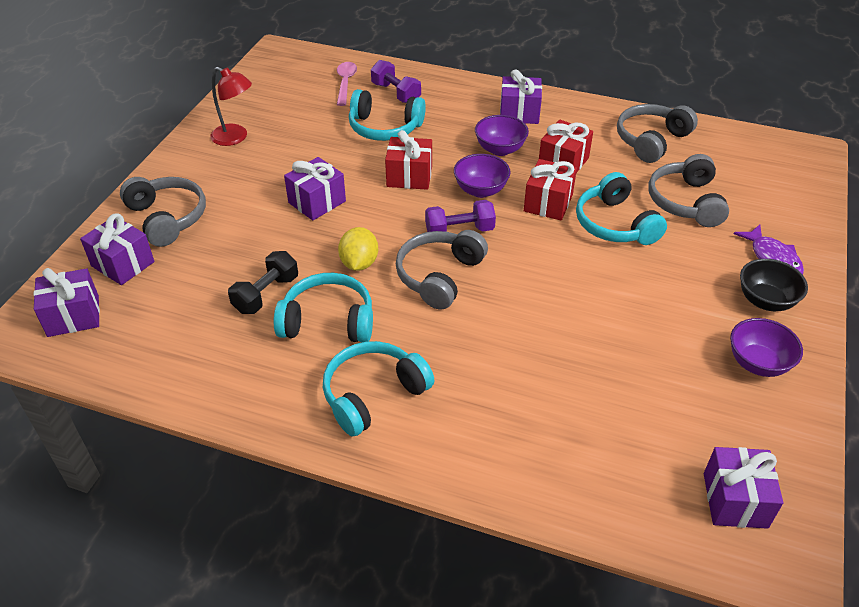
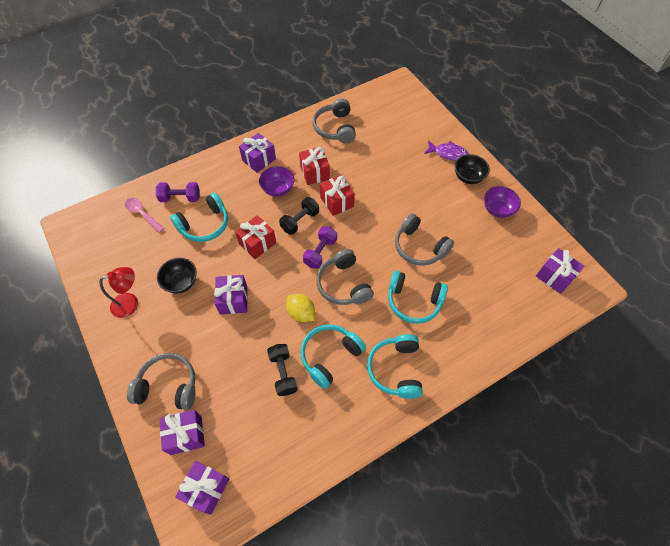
camera: 50 degrees left, 15 degrees up
purple bowl [454,154,510,198] -> black dumbbell [279,197,319,235]
turquoise headphones [576,172,667,245] -> turquoise headphones moved to [388,271,448,324]
grey headphones [648,154,729,227] -> grey headphones moved to [395,214,454,266]
none -> black bowl [157,258,197,294]

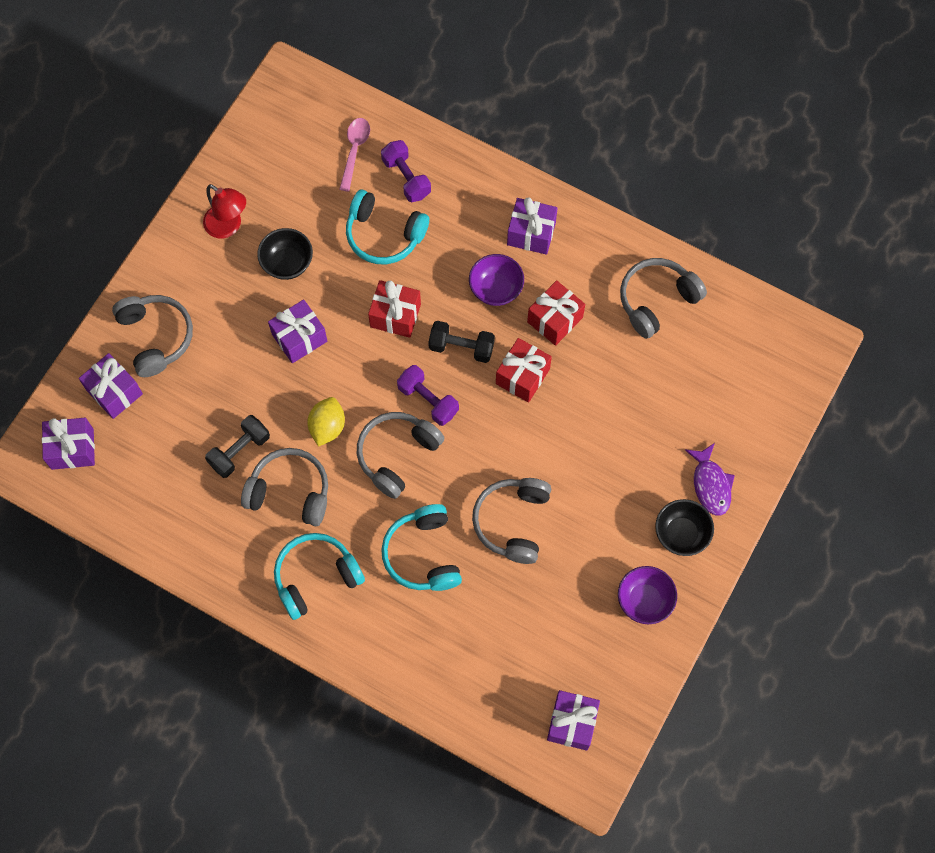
camera: 60 degrees right, 10 degrees up
turquoise headphones [300,324,366,389] -> grey headphones [241,448,328,526]
purple dumbbell [303,226,337,269] -> purple dumbbell turned 45 degrees clockwise [397,365,459,426]

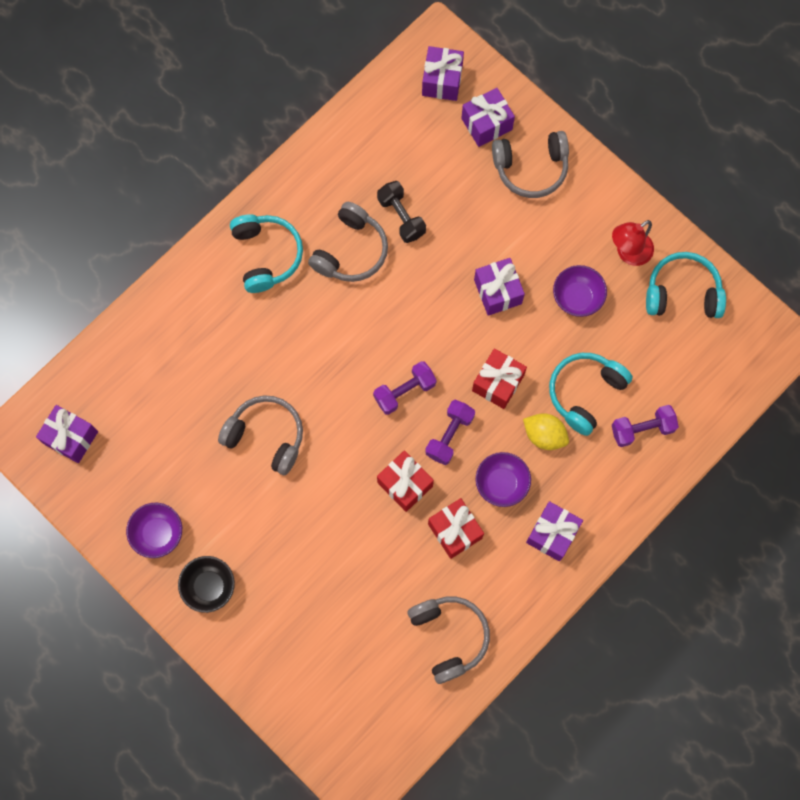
camera: 105 degrees right, 5 degrees up
black bowl [257,228,313,280] -> purple bowl [553,265,607,317]
yellow lemon [307,397,345,447] -> yellow lemon moved to [523,413,569,450]
pink spoon [339,118,370,192] -> none
grey headphones [357,412,444,499] -> none
turquoise headphones [381,504,462,591] -> turquoise headphones moved to [646,252,726,318]
black dumbbell [428,321,495,363] -> purple dumbbell [425,400,475,465]
purple fish [685,443,735,516] -> none

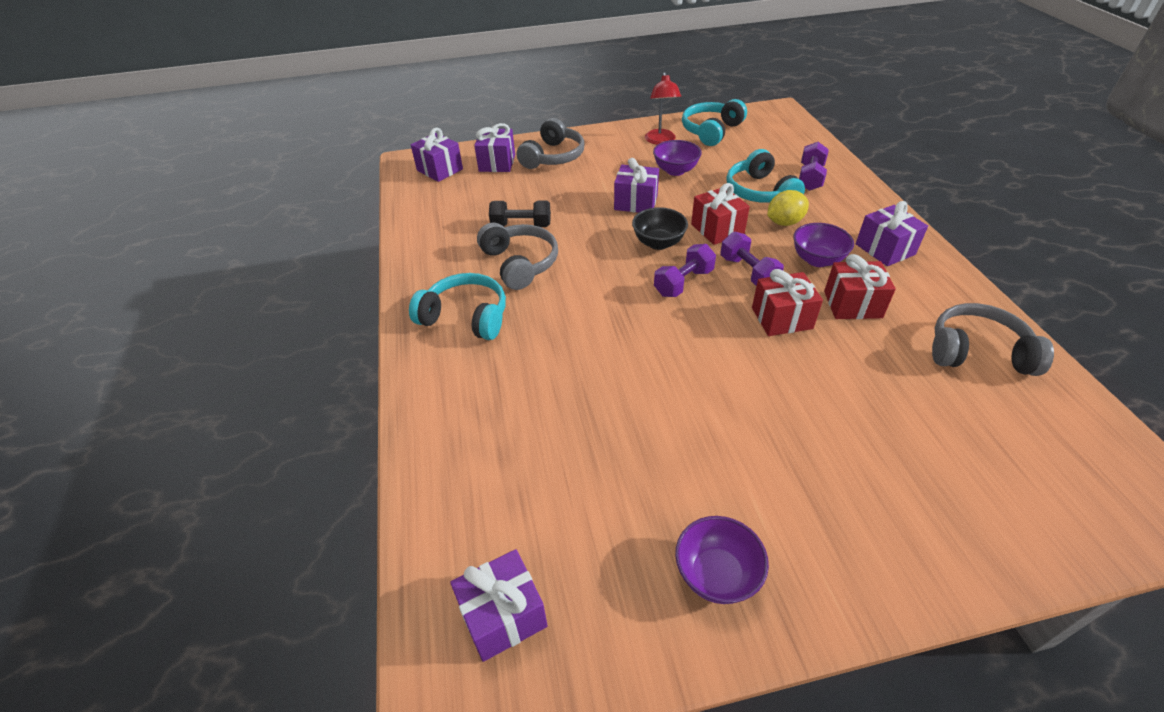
camera: 55 degrees left, 30 degrees down
black bowl [178,556,235,613] -> black bowl moved to [632,207,688,250]
grey headphones [218,395,303,475] -> none
purple dumbbell [373,361,437,415] -> purple dumbbell turned 45 degrees clockwise [654,244,716,297]

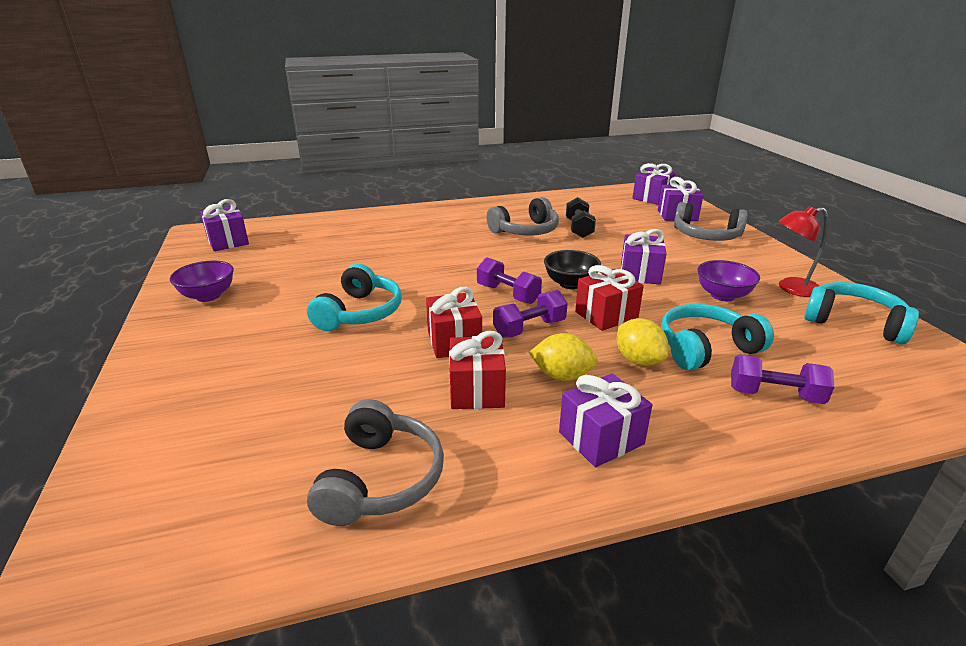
camera: 85 degrees right, 15 degrees down
turquoise headphones [409,273,506,340] -> turquoise headphones moved to [307,264,401,331]
purple bowl [793,223,854,267] -> yellow lemon [529,333,598,381]

